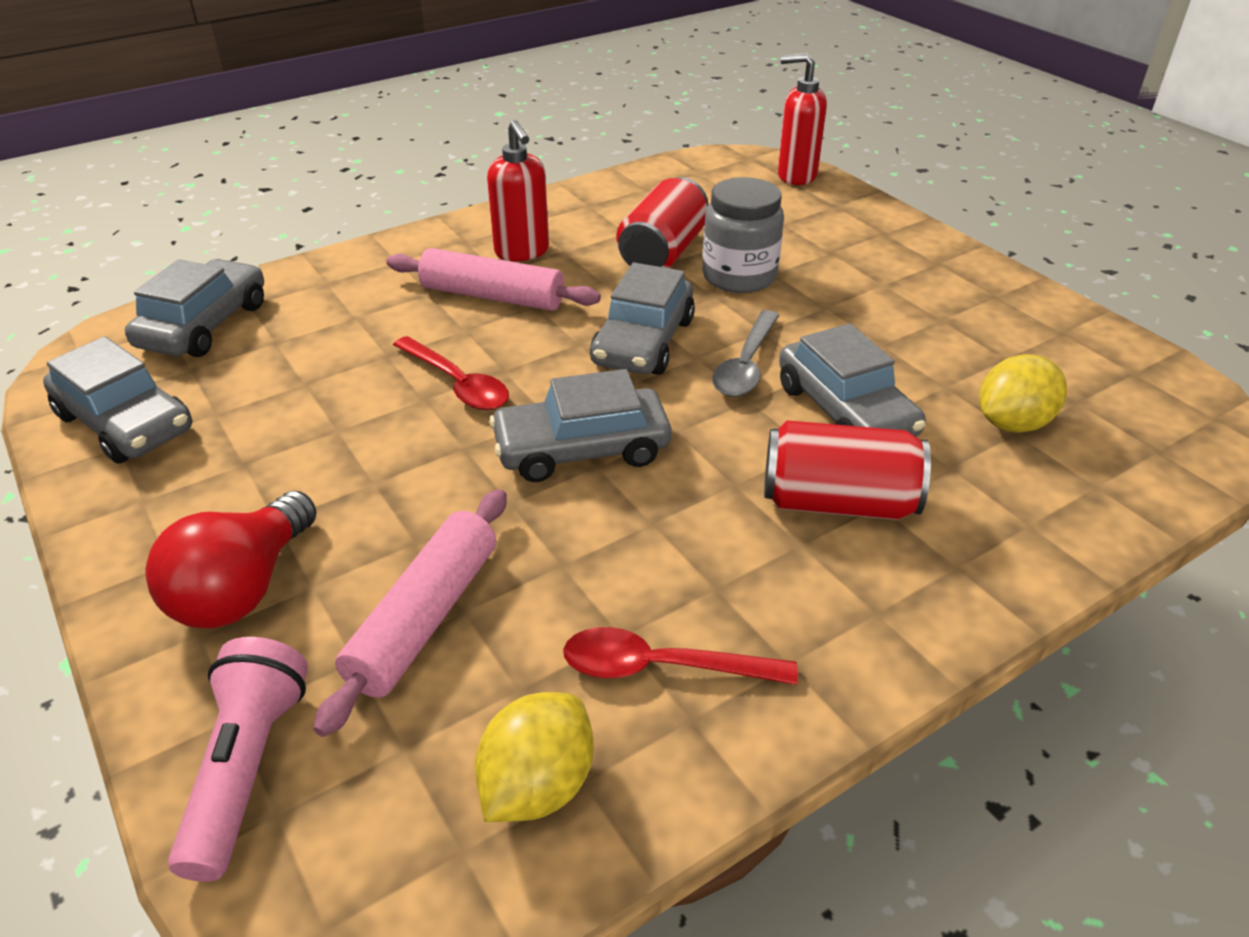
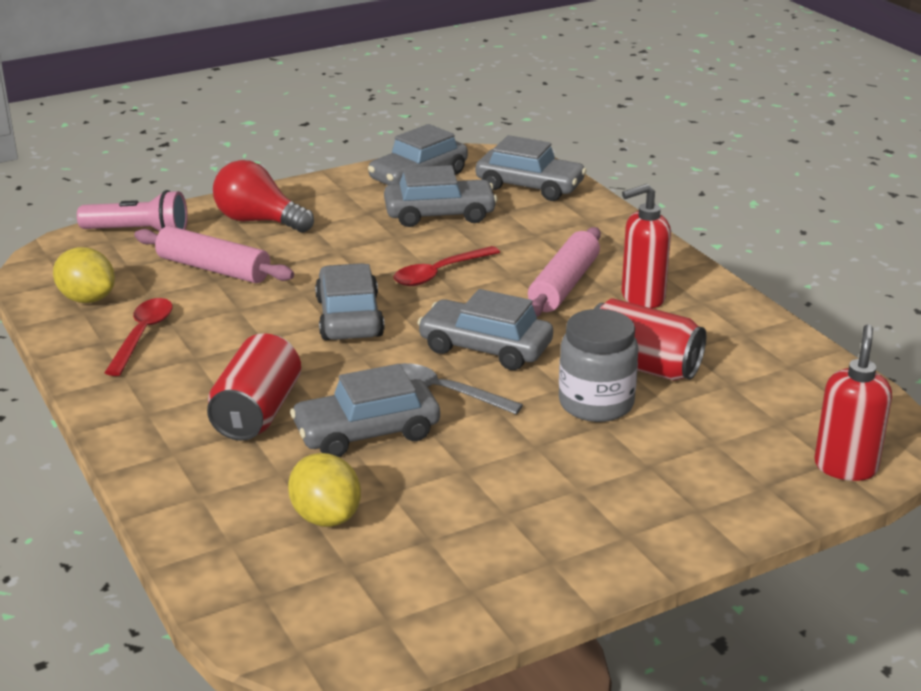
camera: 95 degrees right, 10 degrees down
none -> grey car [384,165,498,227]

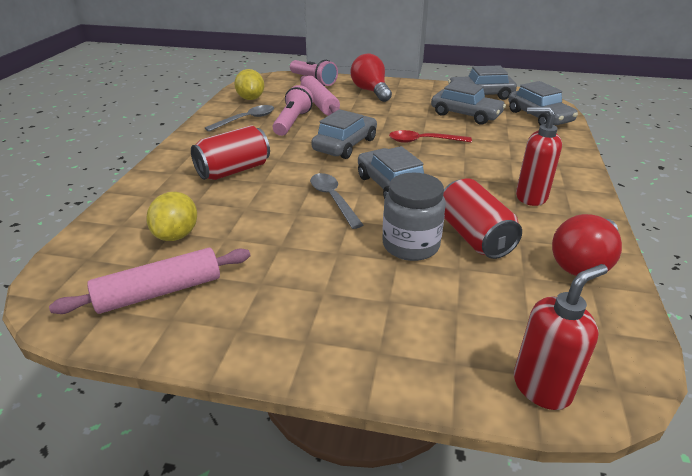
camera: 40 degrees right, 5 degrees up
red spoon [104,298,173,376] -> grey spoon [205,105,274,132]
grey car [290,364,440,457] -> none
pink rolling pin [528,227,601,317] -> pink rolling pin moved to [49,248,250,314]
none -> pink flashlight [273,85,313,136]
none -> red light bulb [552,214,622,276]

